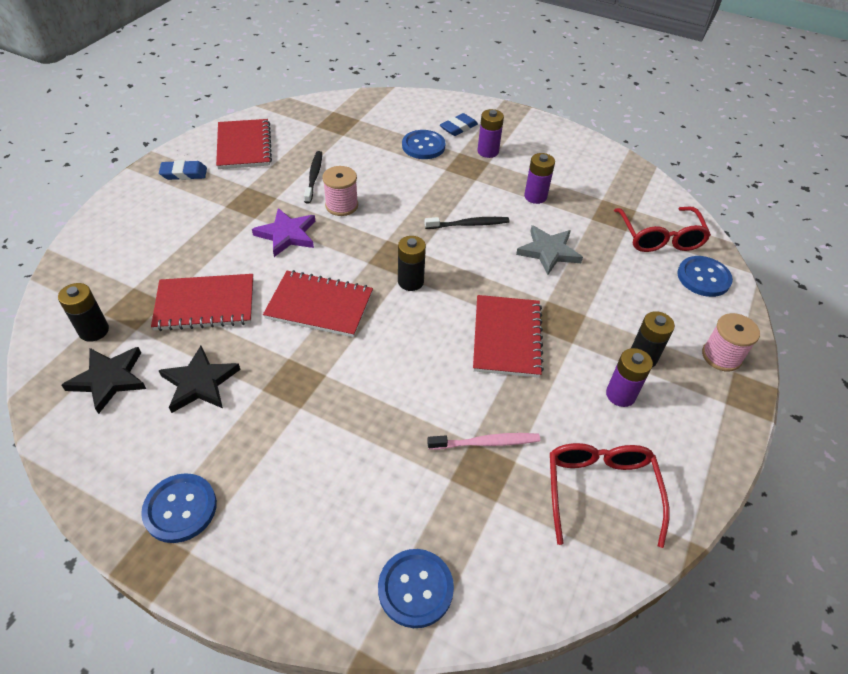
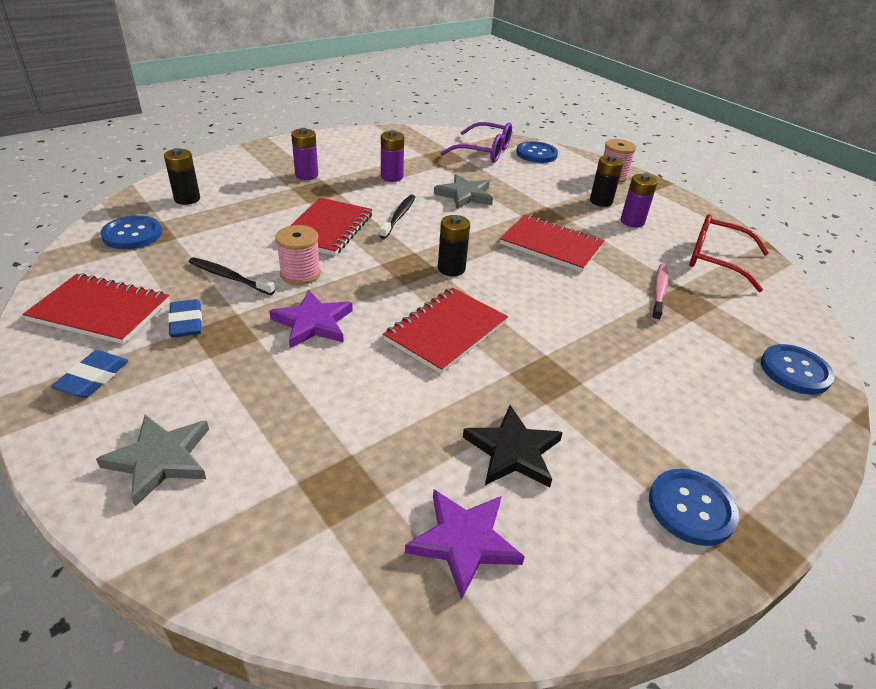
camera: 65 degrees left, 10 degrees down
black battery [58,283,109,342] -> black battery moved to [164,148,200,205]
black star [61,347,146,414] -> purple star [405,490,525,600]
red notebook [151,274,254,331] -> red notebook moved to [290,198,372,256]
blue button [402,130,446,159] -> blue button moved to [101,215,162,249]
blue eraser [440,113,478,136] -> blue eraser moved to [168,299,202,337]
red glasses [614,207,711,252] -> purple glasses [441,122,512,163]
none -> grey star [96,415,209,506]

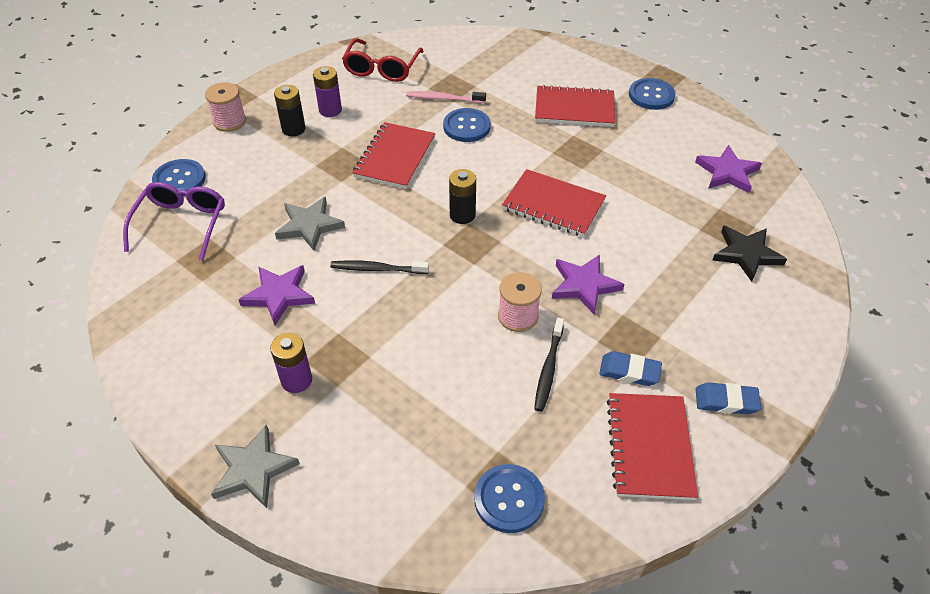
camera: 100 degrees left, 10 degrees up
grey star [96,415,209,506] -> grey star moved to [211,425,300,508]
black battery [164,148,200,205] -> none
blue eraser [168,299,202,337] -> blue eraser turned 45 degrees clockwise [599,351,662,386]
red notebook [290,198,372,256] -> red notebook moved to [535,85,615,127]
purple battery [381,130,404,182] -> purple star [239,265,315,325]
black star [463,405,563,488] -> black star moved to [713,225,787,282]
blue button [761,344,835,394] -> blue button moved to [443,108,491,142]

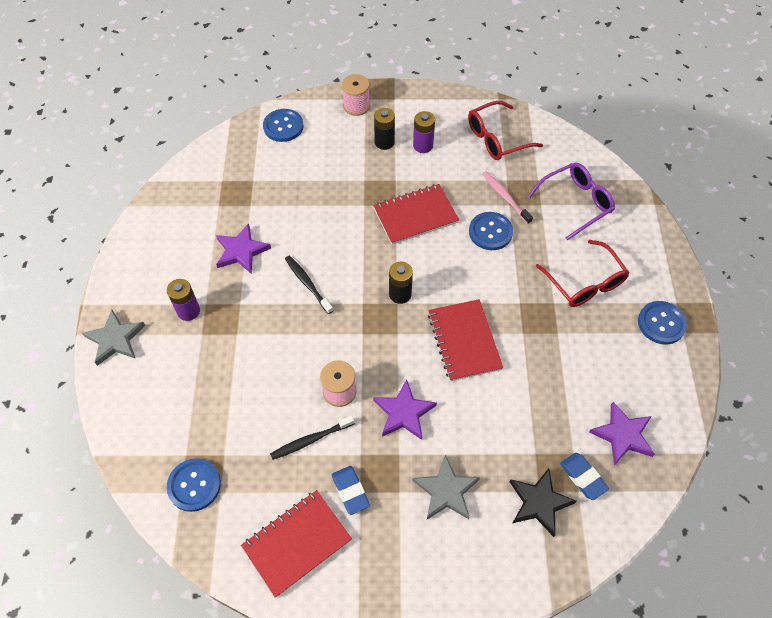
camera: 50 degrees right, 10 degrees up
purple glasses [123,182,225,261] -> purple glasses moved to [528,163,615,241]
grey star [275,197,345,251] -> grey star moved to [413,455,480,519]
red notebook [535,85,615,127] -> red glasses [535,240,629,307]
blue eraser [696,382,761,415] -> blue eraser moved to [560,453,609,500]

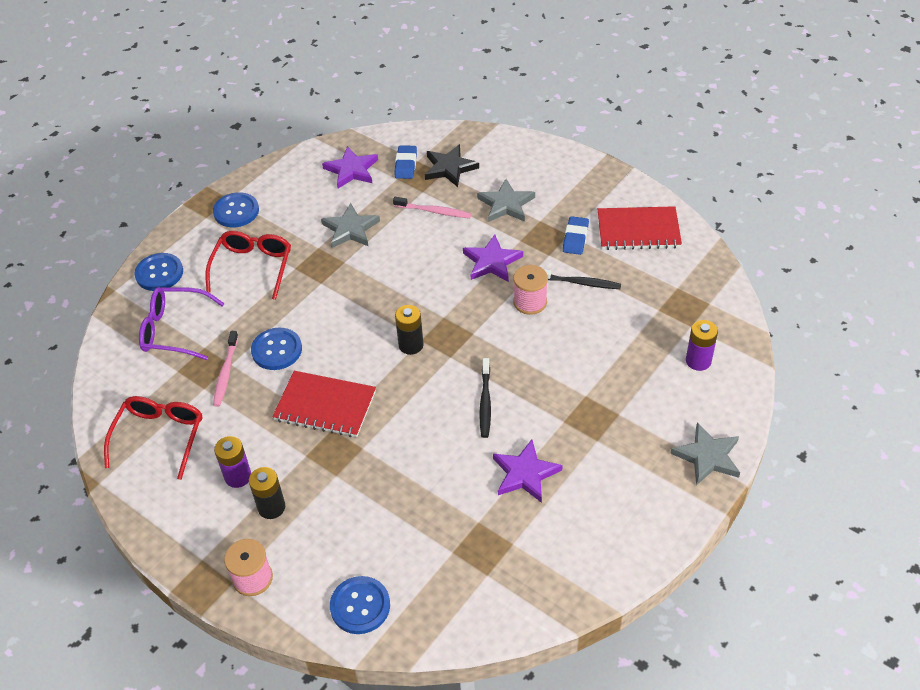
camera: 140 degrees left, 10 degrees down
purple battery [167,279,200,321] -> purple battery moved to [686,320,718,371]
blue button [167,458,221,512] -> blue button moved to [134,253,183,291]
red notebook [428,299,503,381] -> none
red glasses [468,101,543,160] -> red glasses turned 90 degrees counterclockwise [104,396,202,480]
none -> grey star [321,203,380,248]
none -> pink toothbrush [393,197,472,218]

